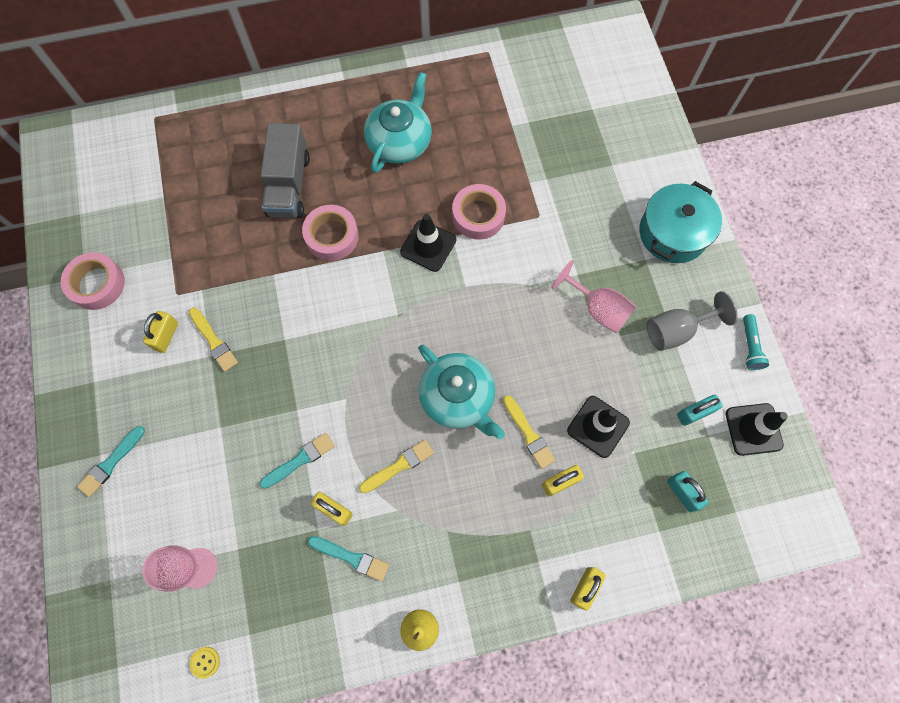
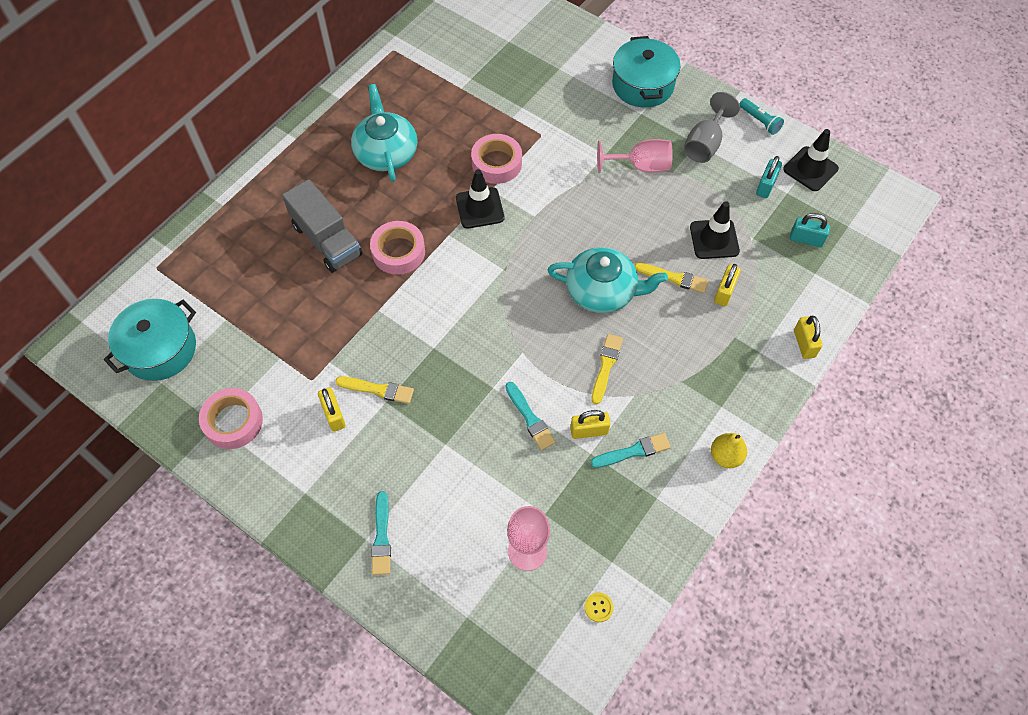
camera: 40 degrees left, 10 degrees down
turquoise brush [259,433,335,489] -> turquoise brush turned 135 degrees clockwise [505,382,556,450]
none -> turquoise pot [104,299,196,381]

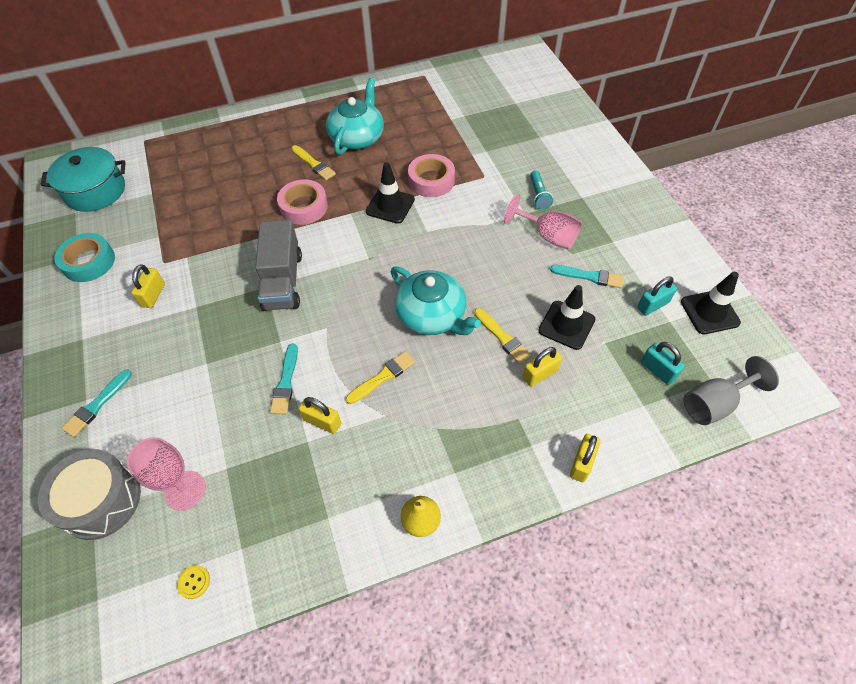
camera: 35 degrees right, 5 degrees down
pink tape [199,388,263,449] -> turquoise tape [54,233,115,282]
grey truck [282,179,362,273] -> grey truck moved to [255,220,302,311]
yellow brush [335,376,414,404] -> yellow brush moved to [291,145,336,180]
turquoise brush [591,433,671,468] -> turquoise brush moved to [550,265,624,288]
turquoise pot [612,36,681,108] -> none
grey goblet [684,92,740,163] -> grey goblet moved to [684,356,779,425]
turquoise flashlight [740,98,784,135] -> turquoise flashlight moved to [530,170,553,209]
none -> grey drum [38,449,141,540]

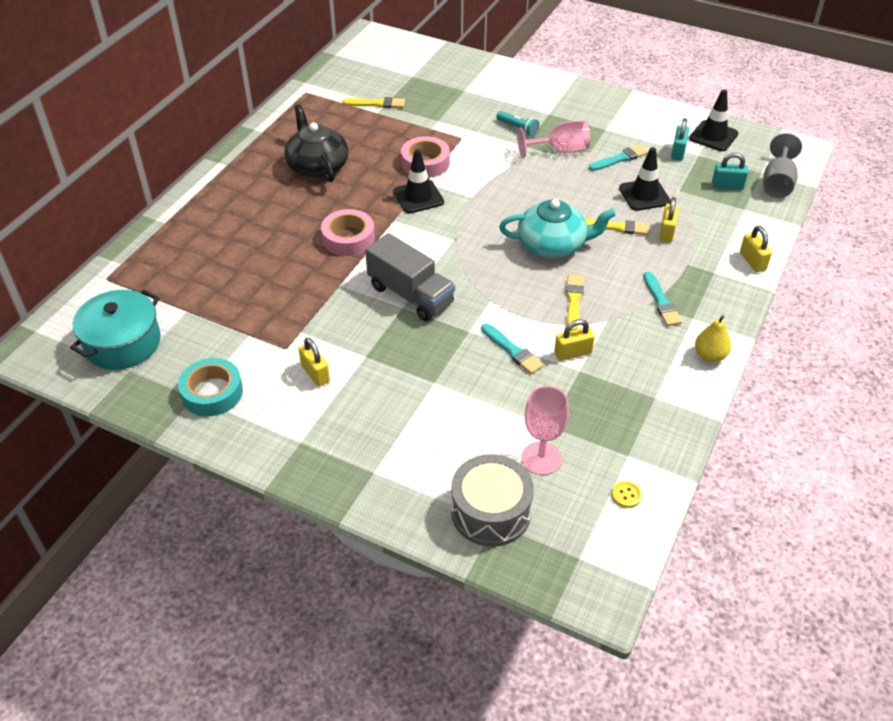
camera: 45 degrees left, 10 degrees down
turquoise brush [62,369,132,437] -> turquoise brush moved to [644,271,682,326]
yellow brush [291,145,336,180] -> yellow brush moved to [343,97,405,108]
turquoise teapot [326,78,384,155] -> black teapot [284,104,348,182]

